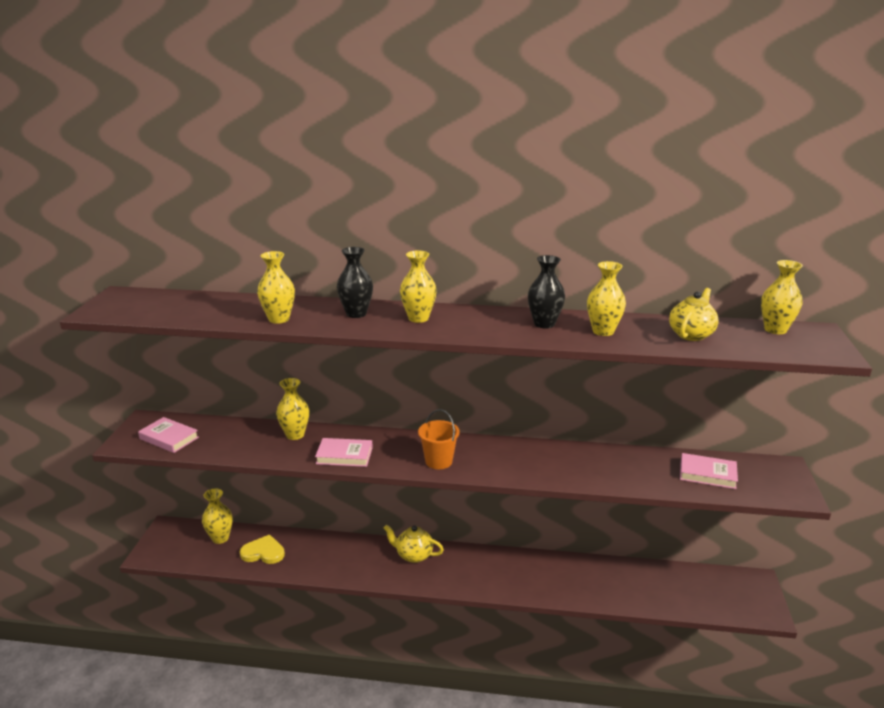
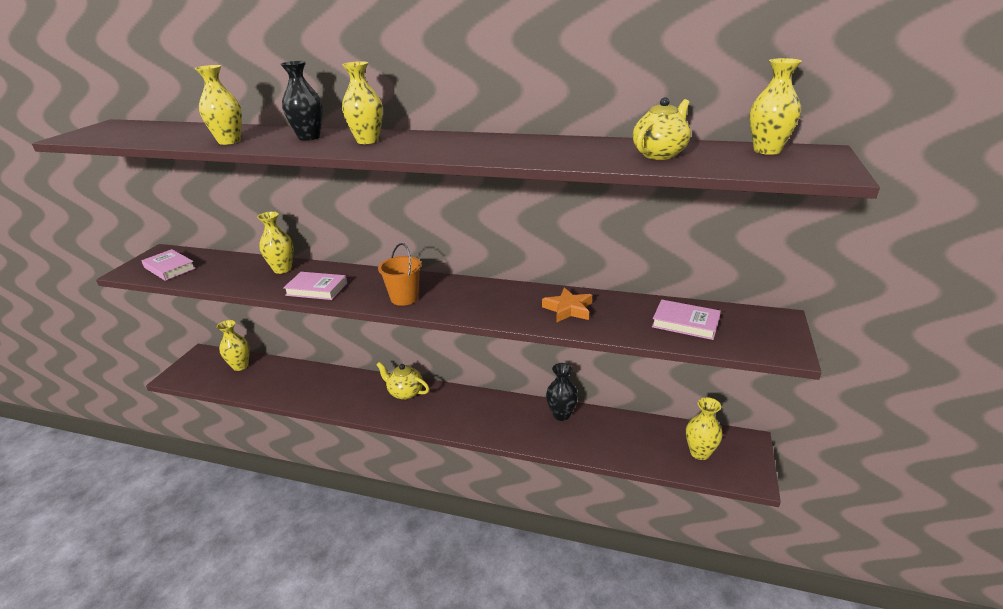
camera: 10 degrees right, 5 degrees up
yellow heart [240,535,285,564] -> none
black vase [528,255,565,329] -> black vase moved to [546,363,578,421]
yellow vase [587,261,626,336] -> yellow vase moved to [686,397,723,460]
none -> orange star [542,287,592,322]

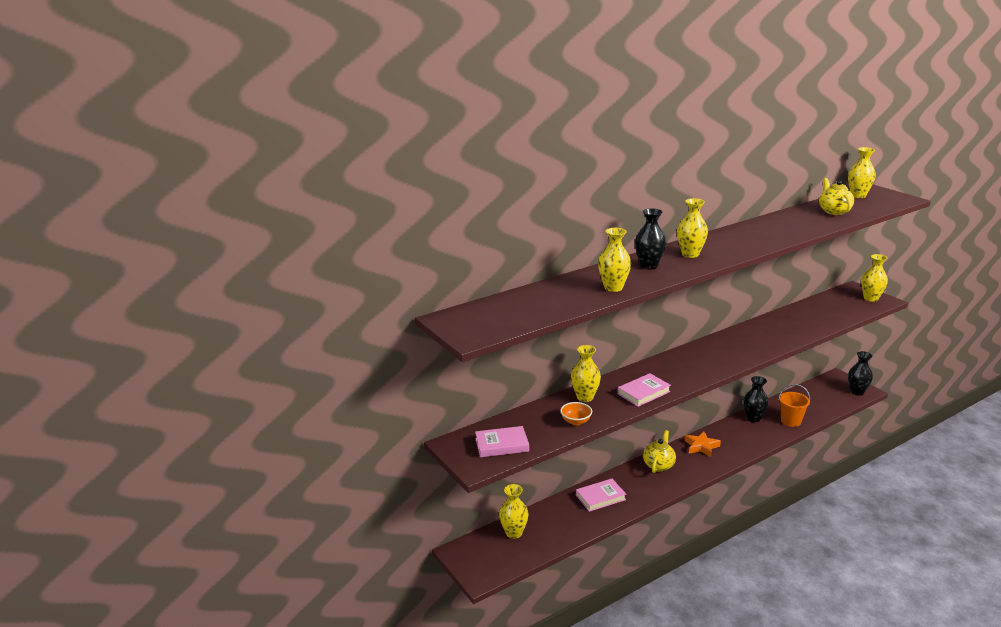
camera: 50 degrees left, 5 degrees down
yellow teapot [376,362,429,400] -> yellow teapot turned 135 degrees clockwise [643,430,676,473]
orange bucket [378,243,422,306] -> orange bucket moved to [779,384,810,427]
orange star [542,287,592,322] -> orange star moved to [684,432,721,457]
pink book [652,299,721,340] -> pink book moved to [576,479,626,512]
yellow vase [686,397,723,460] -> yellow vase moved to [861,254,888,302]
none -> orange bowl [560,402,592,425]
none -> black vase [848,351,873,396]

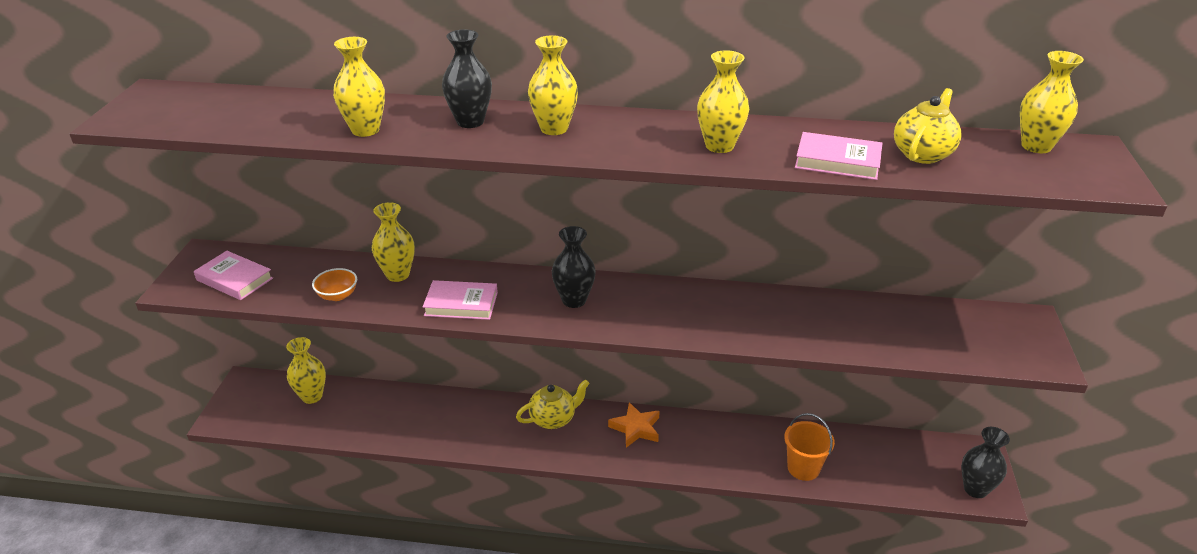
camera: 40 degrees right, 10 degrees up
pink book [576,479,626,512] -> pink book moved to [795,132,882,180]
black vase [743,376,769,422] -> black vase moved to [552,226,596,308]
yellow vase [861,254,888,302] -> yellow vase moved to [697,50,749,153]

